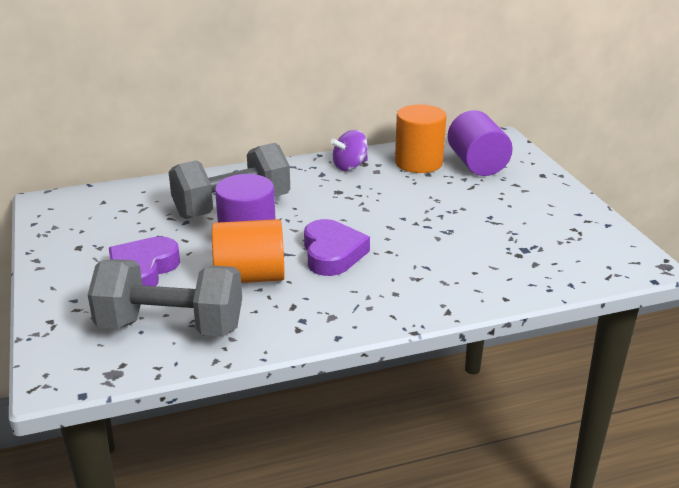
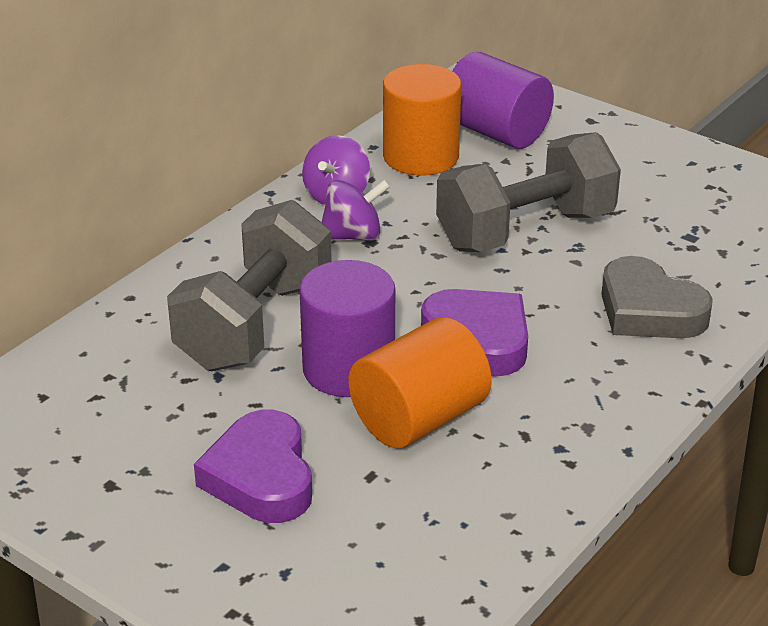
camera: 35 degrees left, 5 degrees up
grey dumbbell [88,259,242,337] -> grey dumbbell moved to [436,132,621,252]
none -> purple spinning top [322,179,390,241]
none -> grey heart [601,256,713,338]

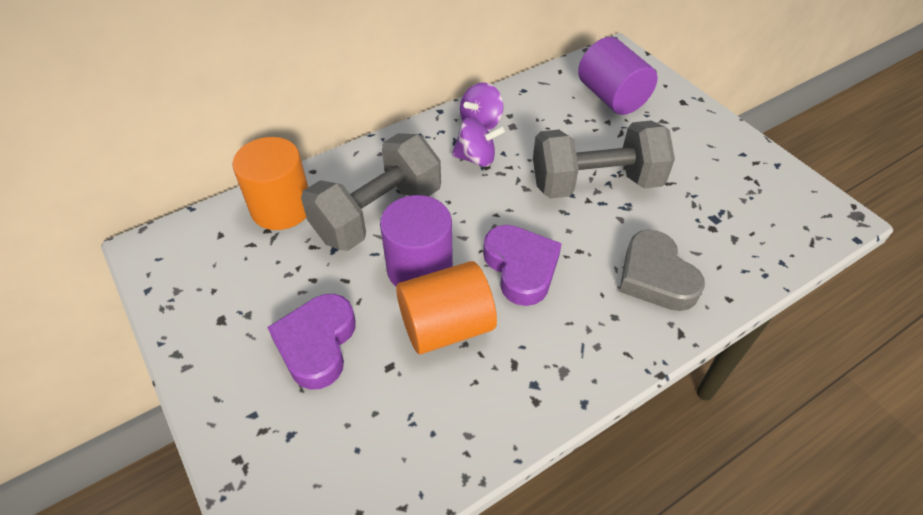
camera: 20 degrees right, 15 degrees up
orange cylinder [383,64,461,176] -> orange cylinder moved to [232,137,308,230]

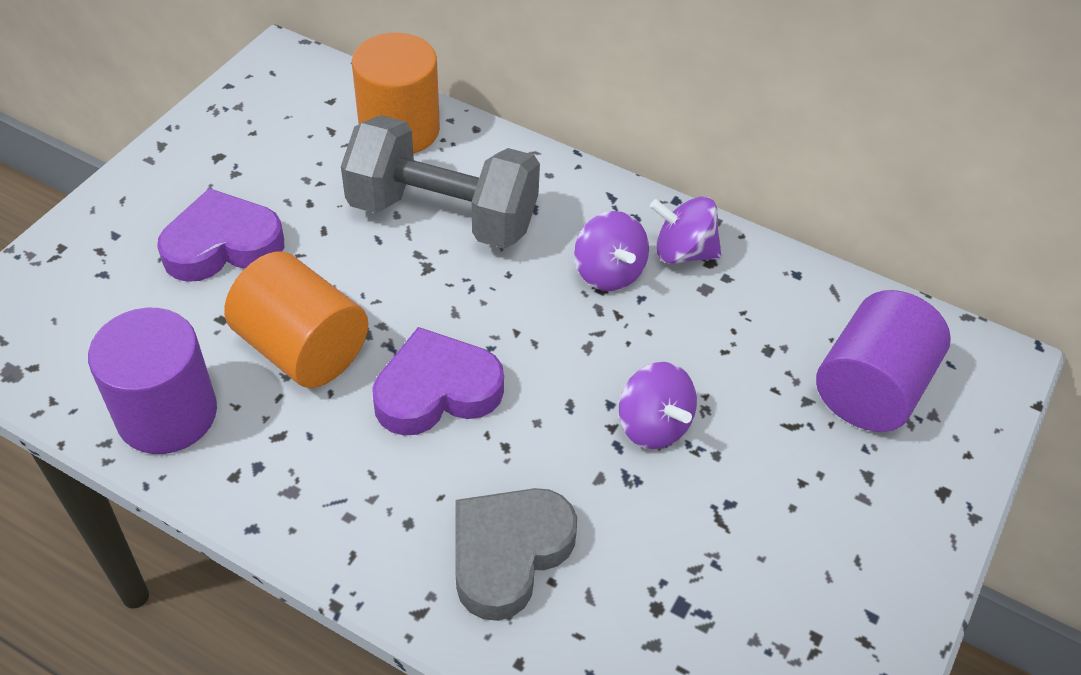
camera: 60 degrees right, 0 degrees up
purple cylinder [380,195,453,287] -> purple cylinder moved to [88,308,217,454]
purple heart [483,225,562,306] -> purple heart turned 150 degrees counterclockwise [372,327,504,436]
grey dumbbell [533,121,675,199] -> purple spinning top [619,362,697,449]

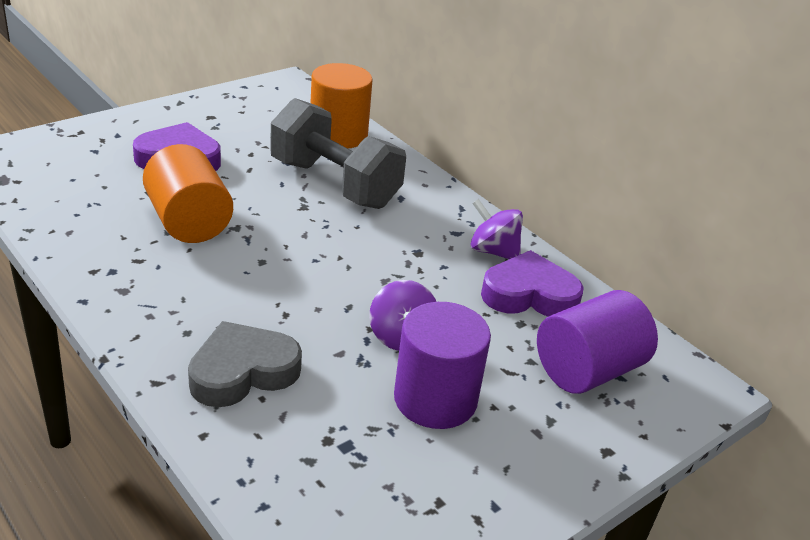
camera: 20 degrees right, 15 degrees down
purple cylinder [88,308,217,454] -> purple cylinder moved to [394,302,491,429]
purple heart [372,327,504,436] -> purple heart moved to [481,250,584,317]
purple spinning top [574,211,649,291] -> none

